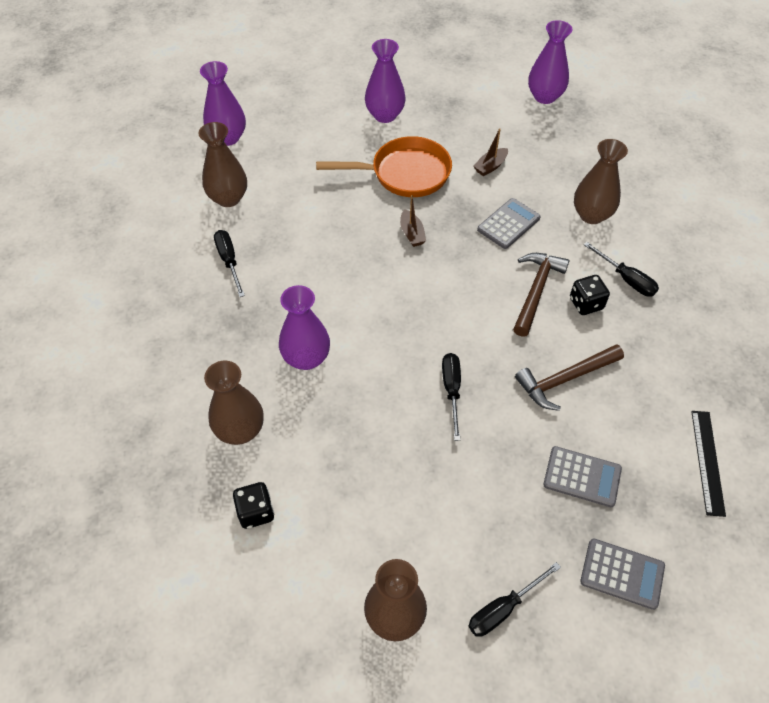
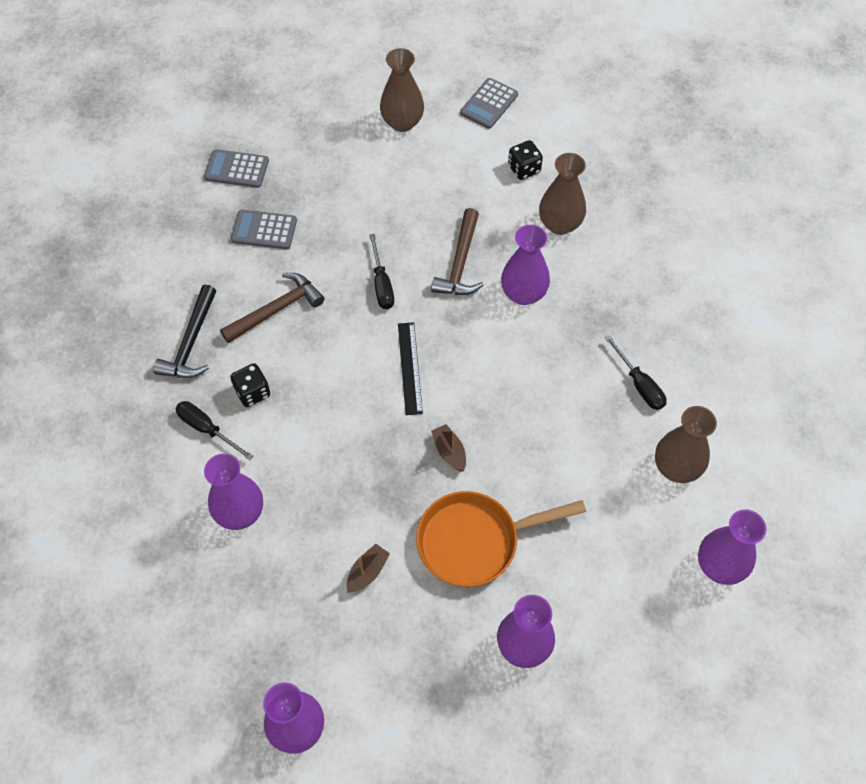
camera: 170 degrees right, 5 degrees up
black screwdriver [468,562,561,637] -> none
grey calculator [477,198,541,249] -> grey calculator moved to [460,78,518,129]
brown hammer [513,253,569,337] -> brown hammer moved to [431,208,484,295]
brown vase [574,139,628,224] -> purple vase [204,454,263,530]
black ruler [691,411,726,517] -> black ruler moved to [398,322,423,415]
none -> black hammer [153,285,216,378]

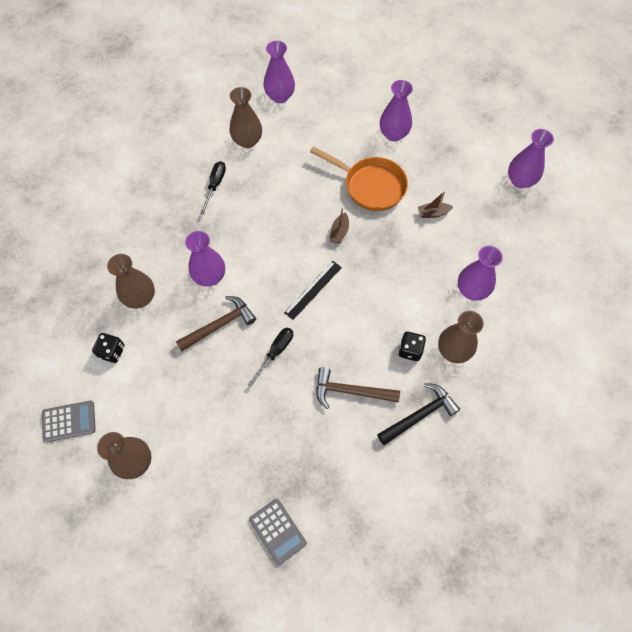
camera: 135 degrees left, 5 degrees up
black screwdriver [175,401,253,460] -> brown vase [438,311,484,363]
grey calculator [231,210,297,249] -> none

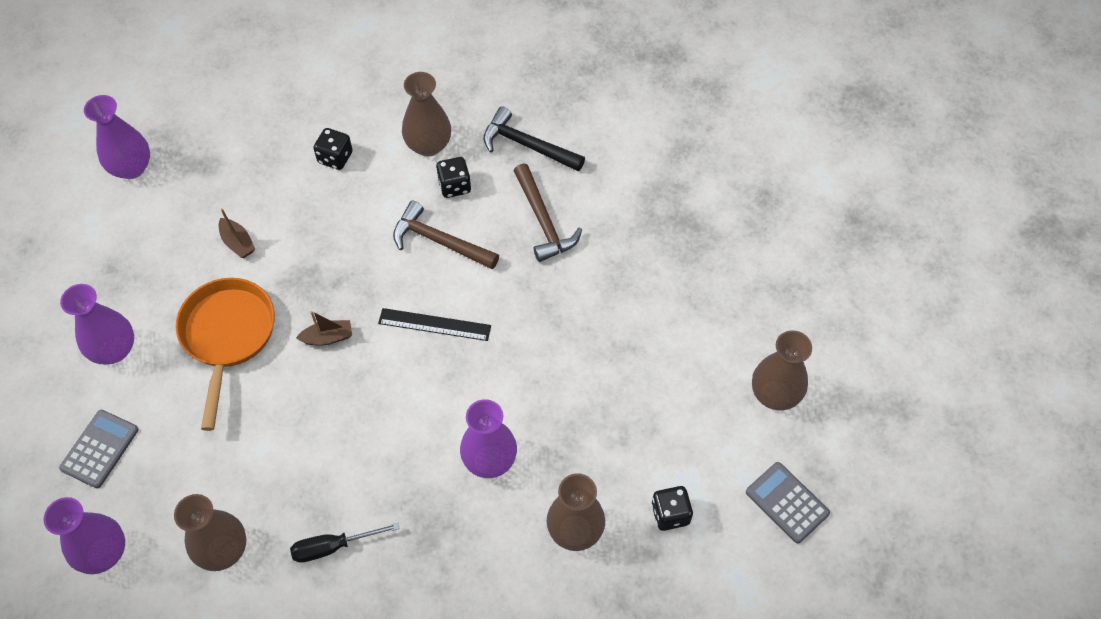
camera: 120 degrees left, 5 degrees down
brown hammer [175,296,256,352] -> brown hammer moved to [393,201,499,269]
black screwdriver [248,327,293,387] -> none
grey calculator [249,499,307,565] -> grey calculator moved to [59,410,139,488]
purple vase [458,245,503,300] -> black dice [313,128,353,170]

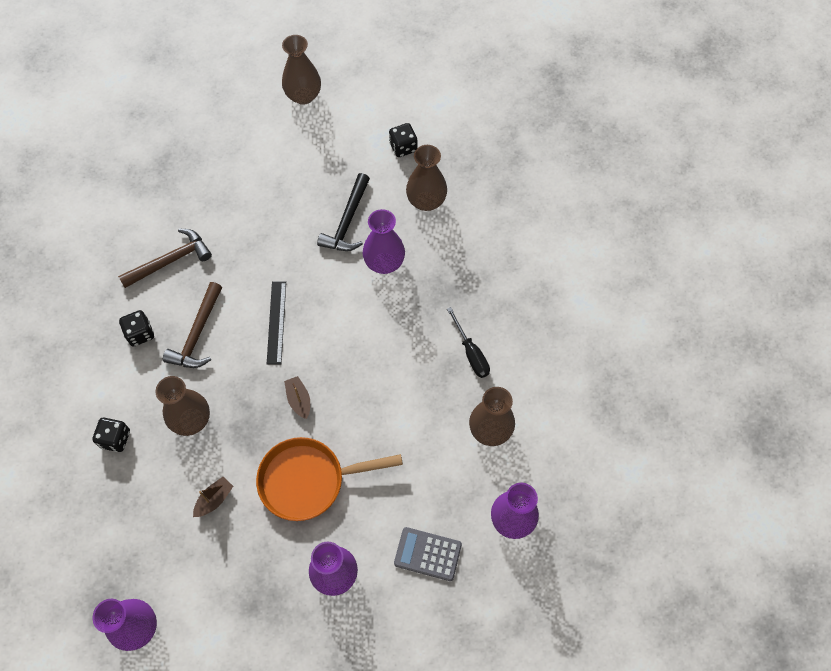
camera: 100 degrees left, 5 degrees up
brown vase [402,72,451,156] -> brown vase moved to [156,376,210,436]
black hammer [483,106,585,172] -> black hammer moved to [317,173,370,251]
grey calculator [746,462,830,543] -> none

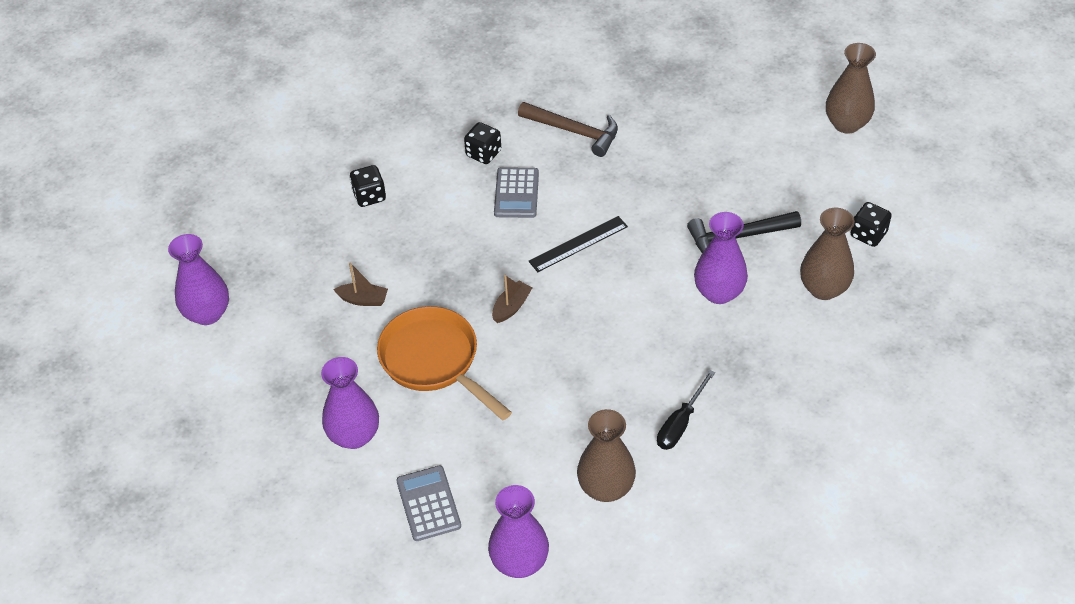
camera: 60 degrees right, 15 degrees down
brown vase [156,376,210,436] -> none
brown hammer [163,282,222,368] -> grey calculator [494,167,539,218]

